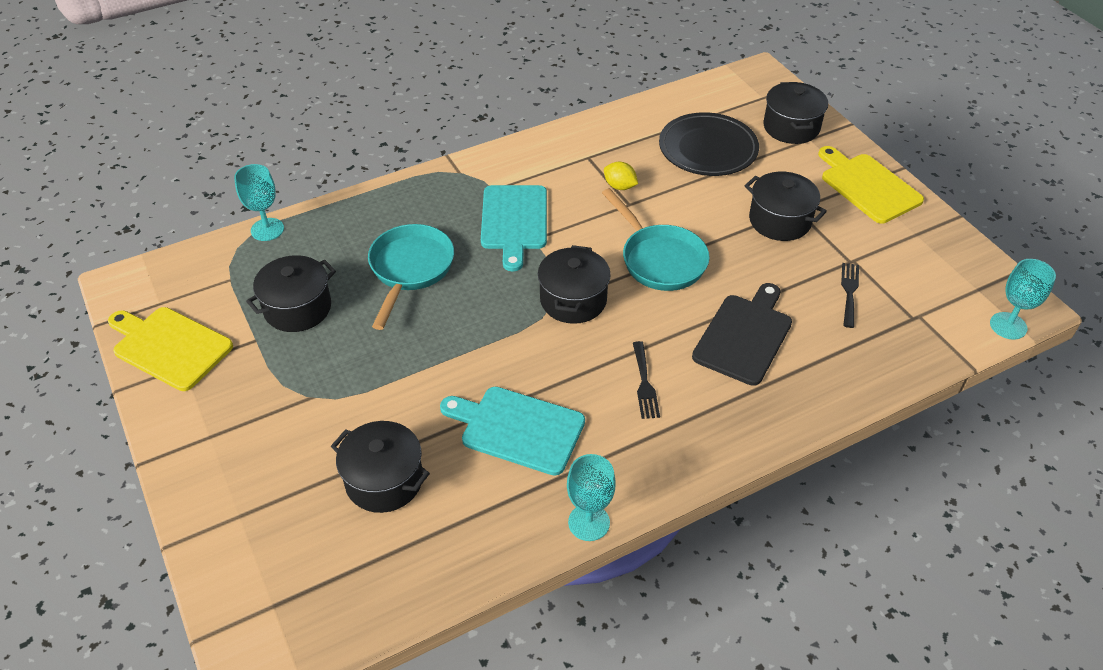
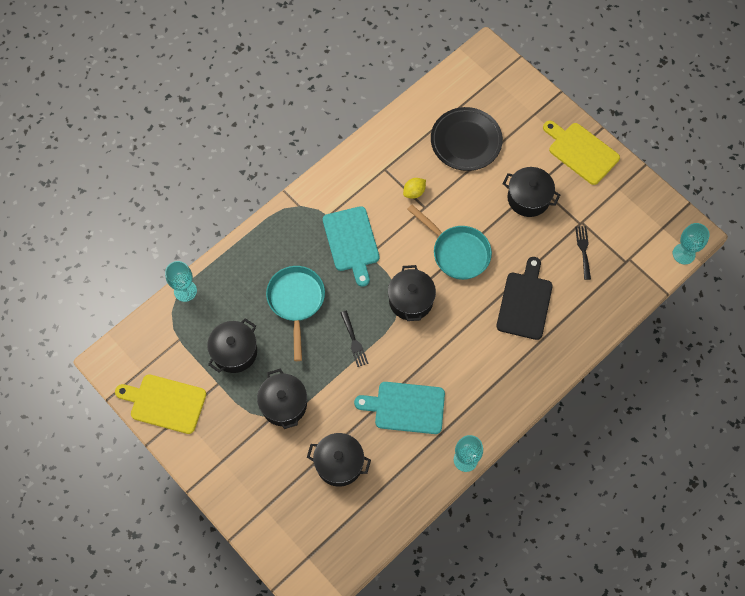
camera: 15 degrees left, 20 degrees up
yellow lemon [604,162,638,190] -> yellow lemon turned 60 degrees counterclockwise [403,178,426,199]
black fork [633,341,660,419] -> black fork moved to [341,311,368,367]
black pot [763,82,828,144] -> black pot moved to [257,368,307,429]

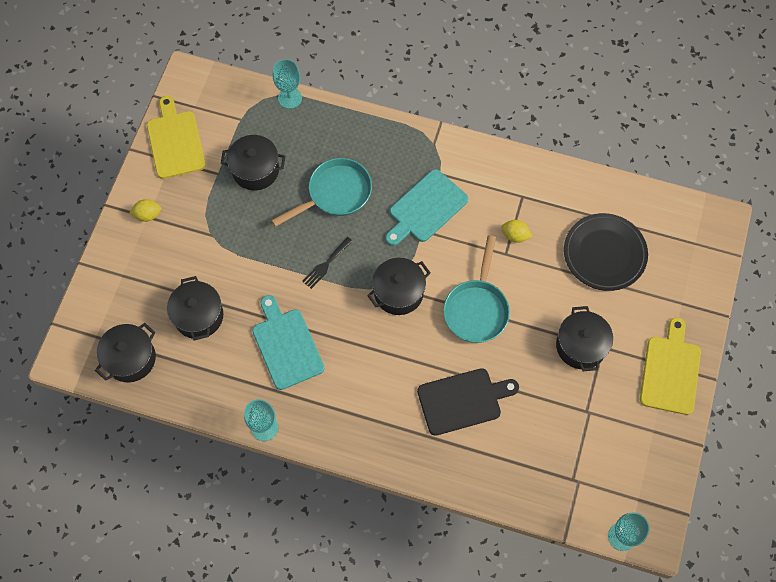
camera: 60 degrees right, 0 degrees up
black pot [257,368,307,429] -> black pot moved to [95,323,156,382]
black fork [575,226,591,280] -> none
none -> yellow lemon [129,199,161,222]

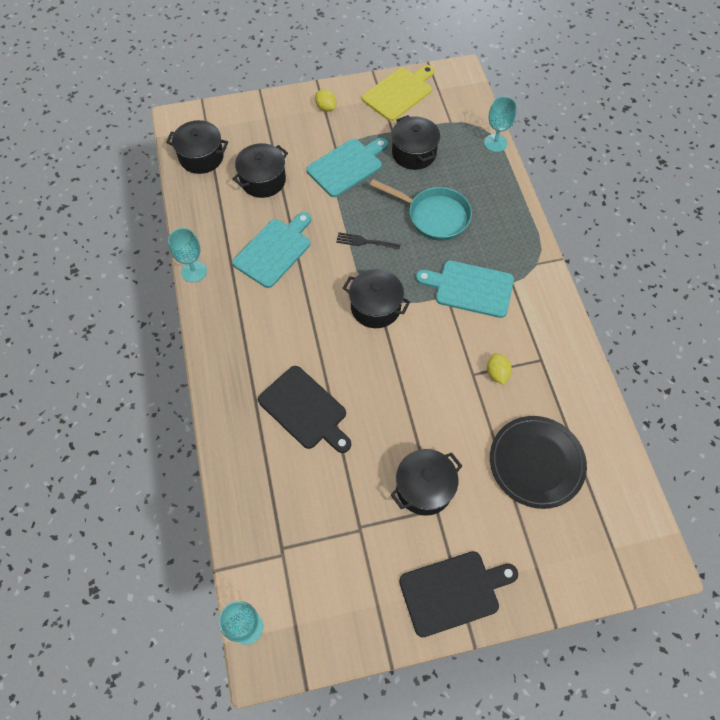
camera: 60 degrees right, 5 degrees down
turquoise pan [443,235,510,343] -> none
yellow cutting board [640,317,701,415] -> black cutting board [399,551,518,637]
none -> turquoise cutting board [306,138,388,197]

